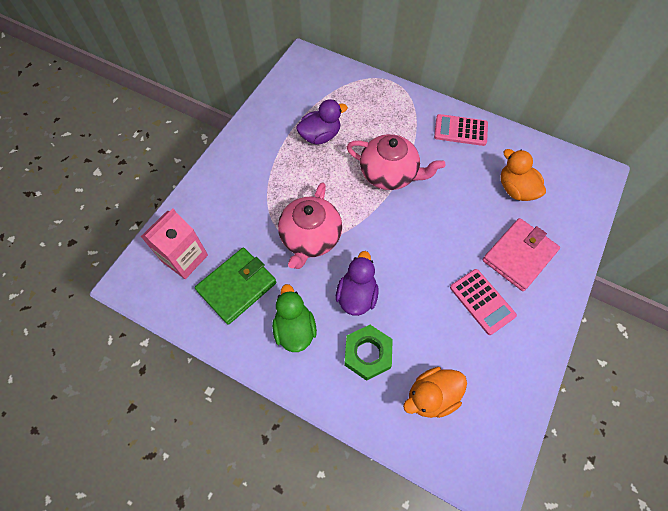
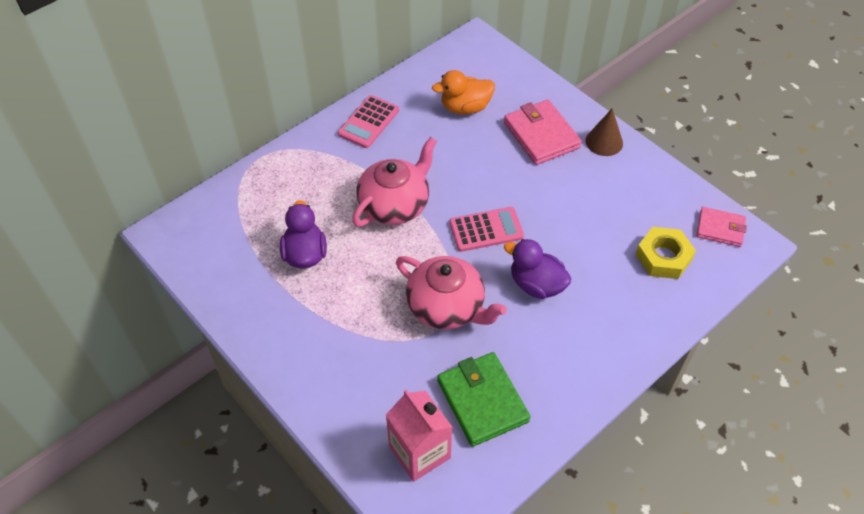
camera: 70 degrees left, 10 degrees down
green duck [272,284,317,352] -> none
green nut [344,325,393,381] -> none
orange duck [403,367,467,418] -> yellow nut [635,227,696,279]
pink calculator [450,269,517,335] -> pink calculator moved to [450,207,524,252]
none -> brown cone [586,108,623,156]
none -> pink wallet [697,207,747,247]

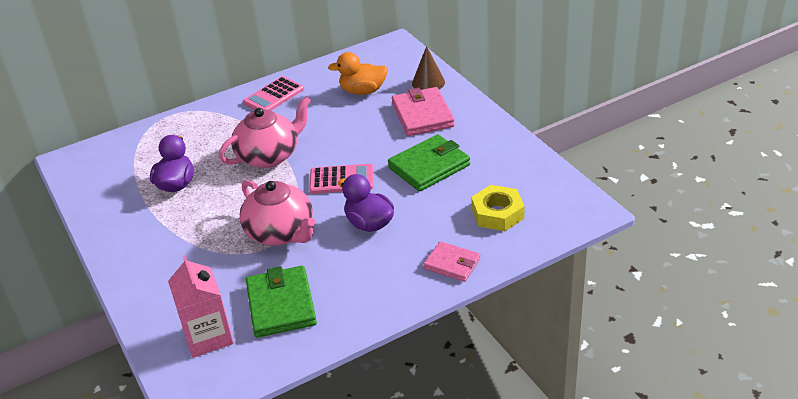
camera: 15 degrees right, 15 degrees down
brown cone [586,108,623,156] -> brown cone moved to [412,46,445,90]
pink wallet [697,207,747,247] -> pink wallet moved to [424,241,480,282]
none -> green wallet [388,134,470,192]

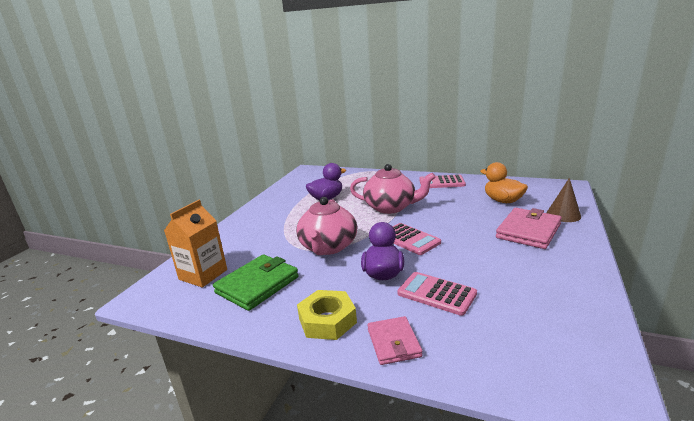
camera: 50 degrees right, 15 degrees down
pink carton [168,255,234,358] -> orange carton [164,200,227,287]
green wallet [388,134,470,192] -> none
yellow nut [471,185,525,231] -> yellow nut moved to [297,290,357,340]
none -> pink calculator [397,272,477,316]

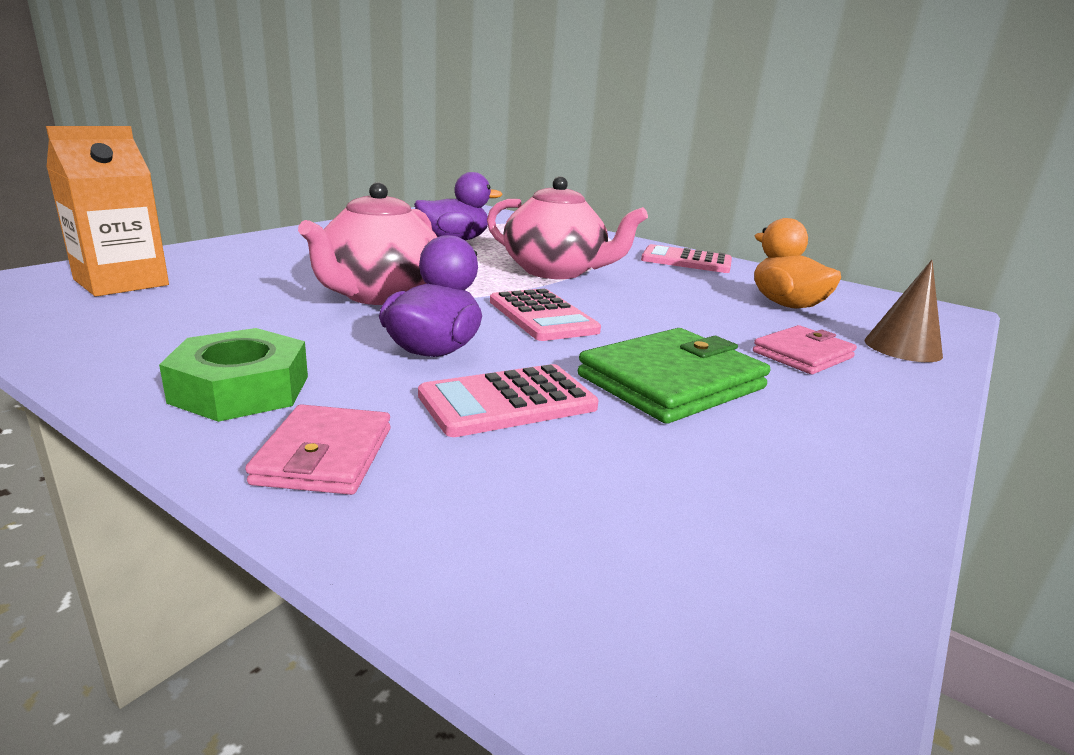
camera: 10 degrees right, 0 degrees up
green wallet [213,254,299,311] -> green wallet moved to [578,328,770,424]
yellow nut [297,290,357,340] -> green nut [159,328,308,422]
pink calculator [397,272,477,316] -> pink calculator turned 75 degrees counterclockwise [418,364,599,437]
pink wallet [496,208,562,249] -> pink wallet [753,325,857,374], size x0.62

